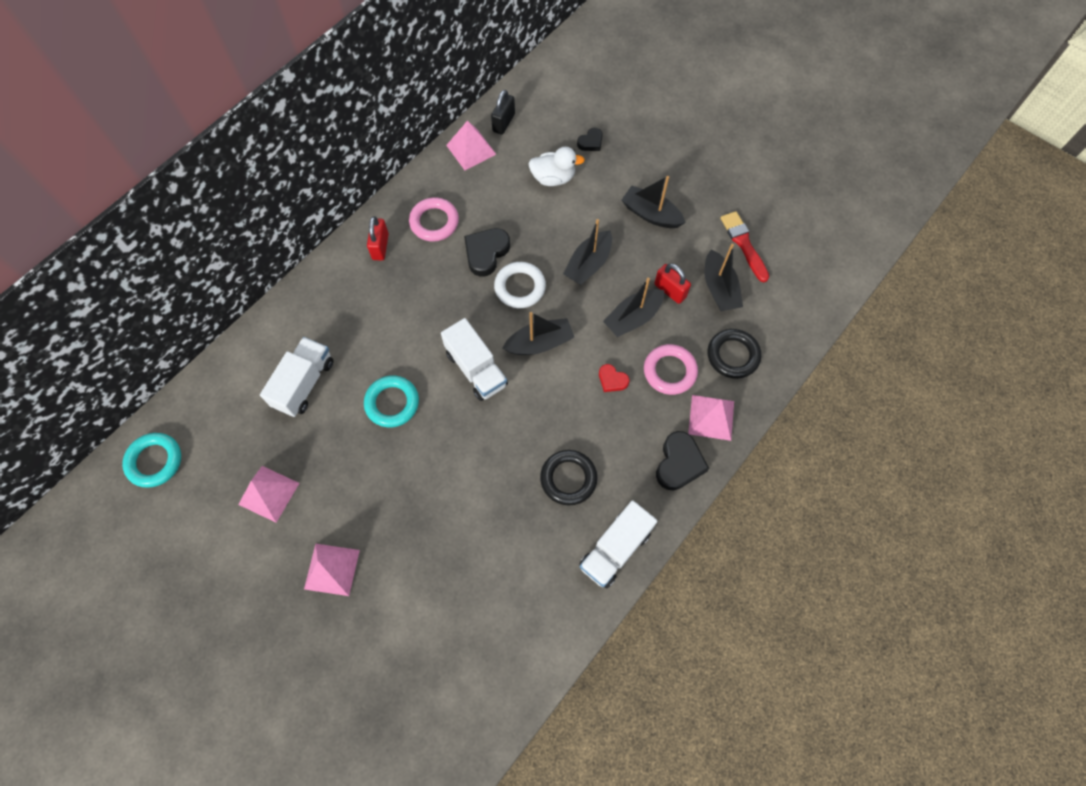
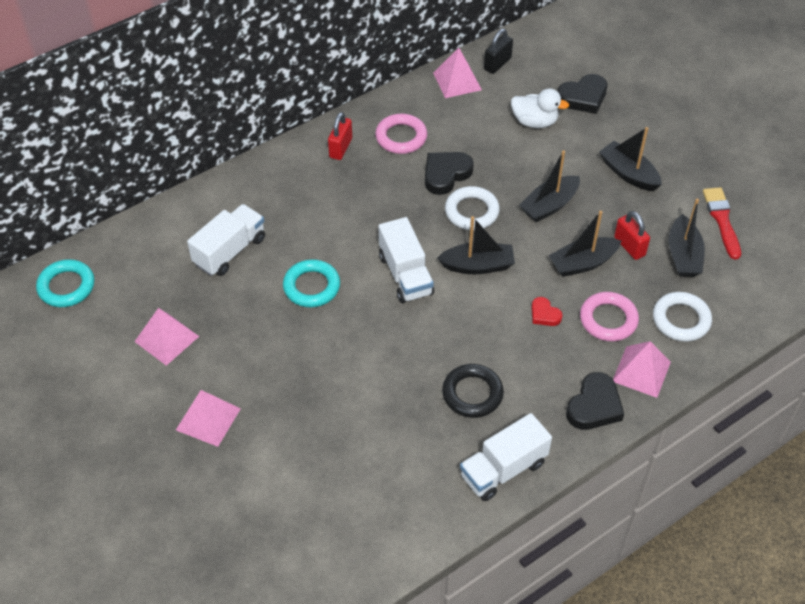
camera: 15 degrees right, 15 degrees down
black heart [577,128,603,151] -> black heart [558,74,608,114], size x1.74
black ring [707,329,761,379] -> white ring [653,292,712,342]

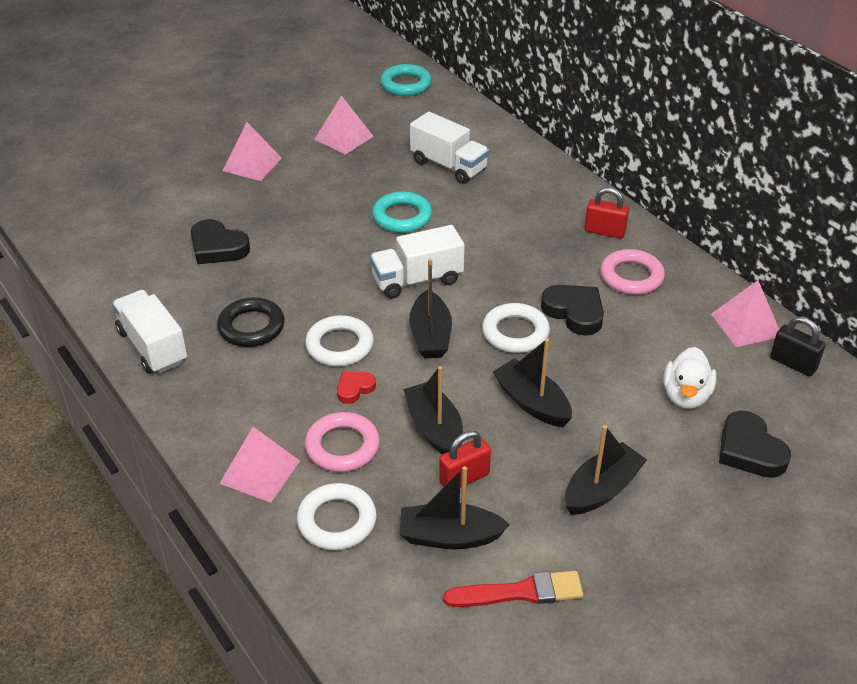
camera: 90 degrees right, 10 degrees down
black heart [566,372,624,430] -> black heart moved to [191,219,250,264]
none -> white ring [305,315,374,367]

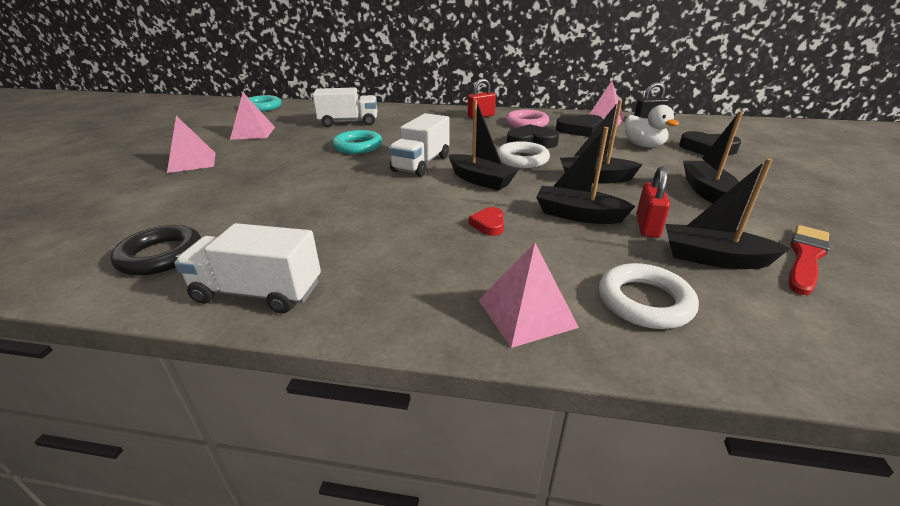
camera: 45 degrees left, 10 degrees down
black heart [191,219,250,264] -> black heart moved to [556,114,603,137]
black ring [217,297,285,347] -> black ring moved to [111,225,201,276]
white ring [305,315,374,367] -> none
pink ring [305,412,380,472] -> none
black boat [399,466,510,549] -> black boat turned 60 degrees clockwise [665,158,790,269]

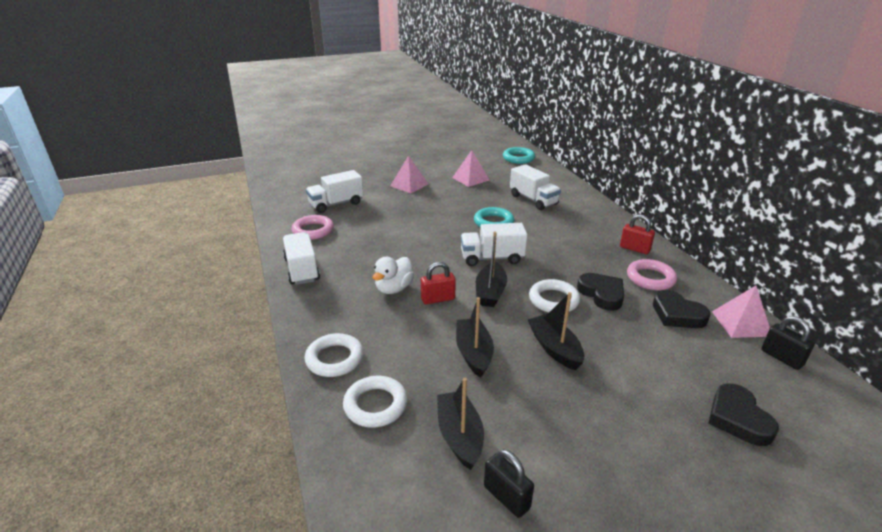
camera: 60 degrees right, 0 degrees up
black ring [111,225,201,276] -> pink ring [291,215,334,240]
red heart [469,207,504,236] -> none
pink pyramid [478,243,579,348] -> white ring [305,333,364,377]
white duck [625,105,679,148] -> white duck moved to [372,257,414,294]
red padlock [636,166,670,238] -> red padlock moved to [421,262,456,304]
black boat [683,111,743,204] -> none
red brush [789,225,830,295] -> black padlock [484,449,534,518]
none -> white truck [306,170,363,213]

